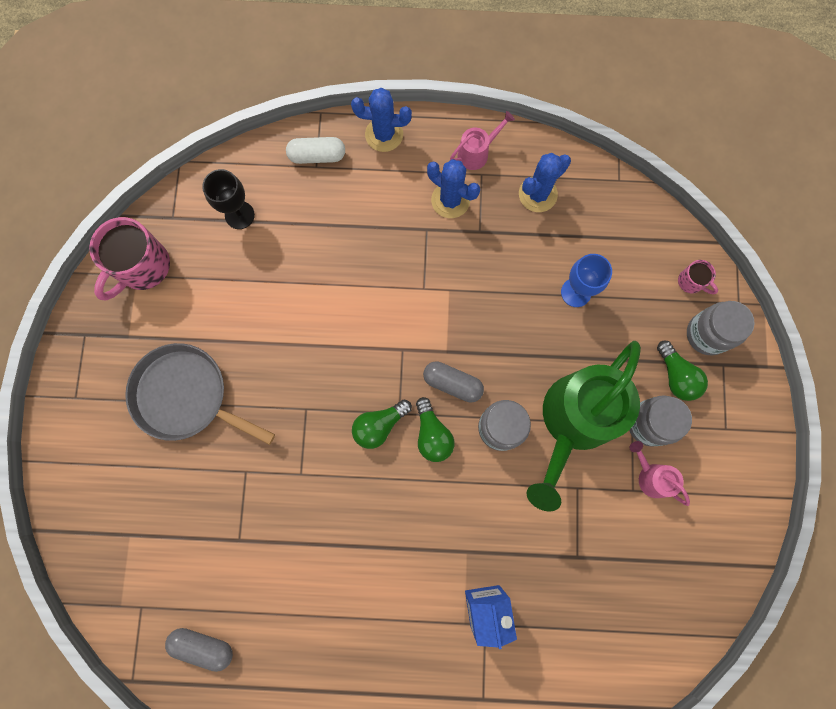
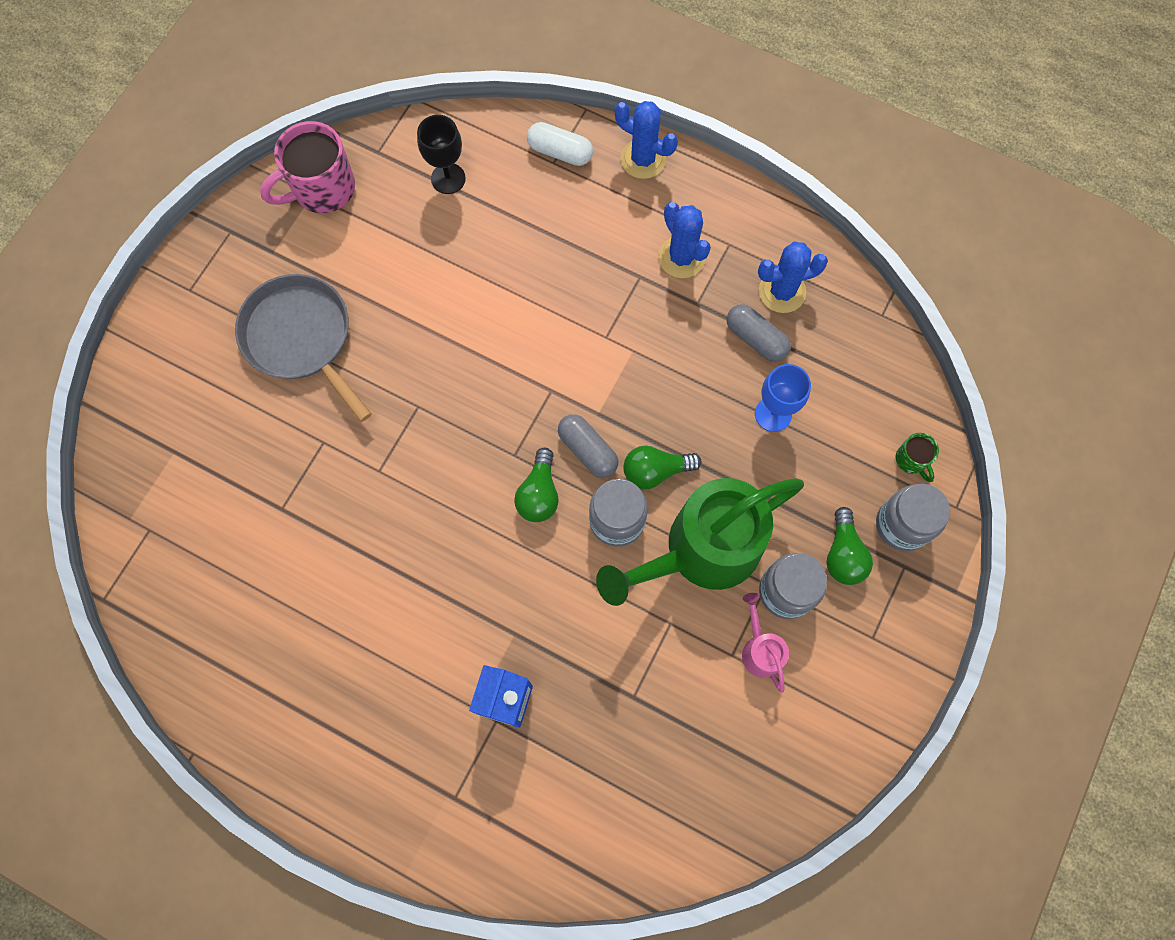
camera: 25 degrees right, 5 degrees down
grey capsule [165,628,233,672] -> grey capsule moved to [727,304,791,362]
green light bulb [352,399,412,449] -> green light bulb moved to [623,446,701,489]
pink watering can [450,111,515,170] -> none
pink mug [678,260,718,294] -> green mug [896,433,939,482]

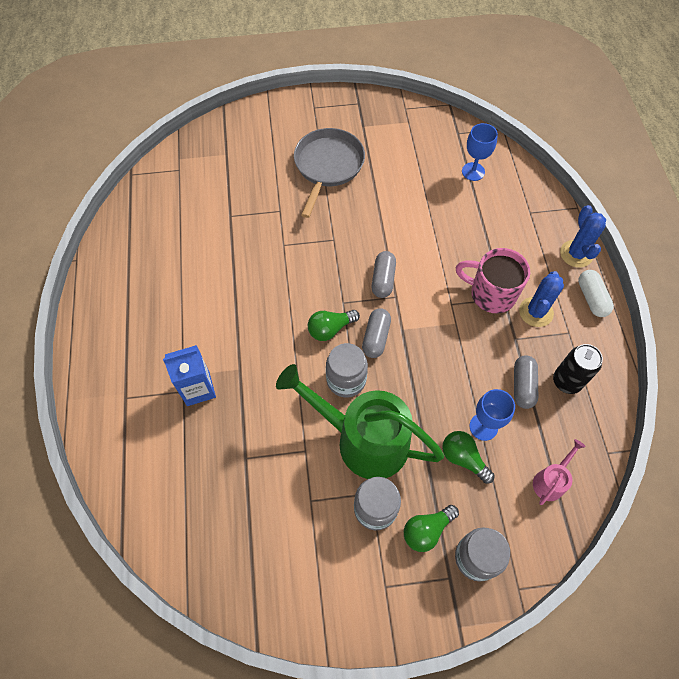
camera: 55 degrees right, 10 degrees down
pink mug [260,121,355,213] -> pink mug moved to [456,248,530,313]
black goblet [417,115,466,194] -> blue goblet [462,123,498,181]
white capsule [527,122,593,166] -> white capsule moved to [578,270,614,317]
green light bulb [623,446,701,489] -> green light bulb moved to [442,431,495,484]
pink watering can [742,593,789,693] -> pink watering can moved to [533,439,586,505]
blue cactus [758,241,828,313] -> black can [553,344,603,394]
green mug [896,433,939,482] -> none
none -> grey capsule [372,251,396,298]

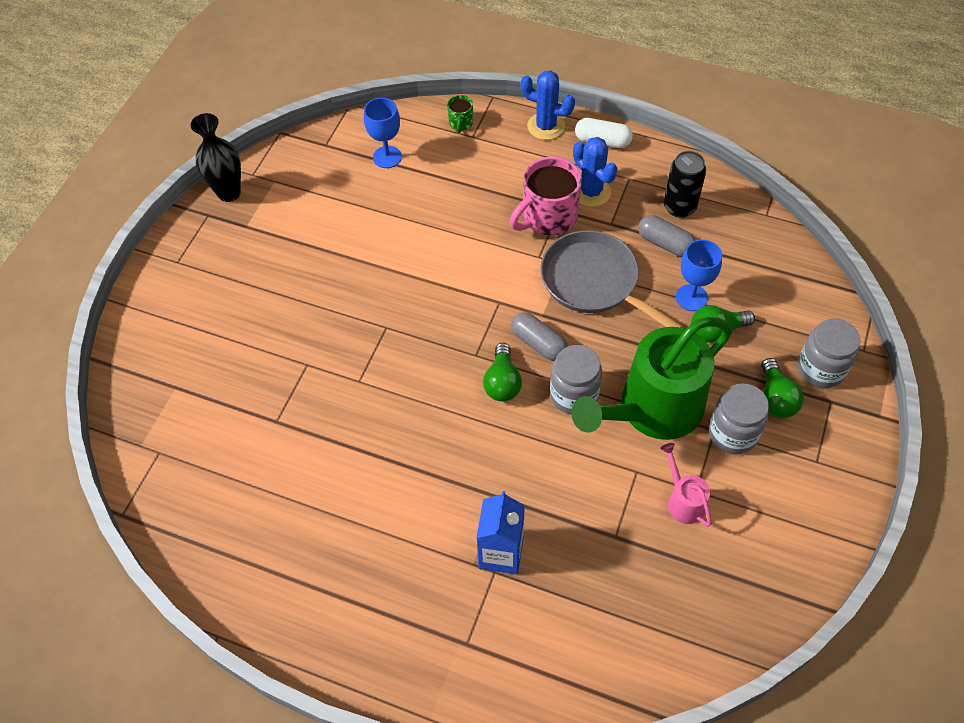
camera: 60 degrees left, 5 degrees down
grey pan [294,128,365,218] -> grey pan moved to [540,230,683,328]
grey capsule [372,251,396,298] -> none
pink watering can [533,439,586,505] -> pink watering can moved to [660,443,712,527]
none -> black vase [190,113,241,202]
none -> green mug [447,95,473,133]

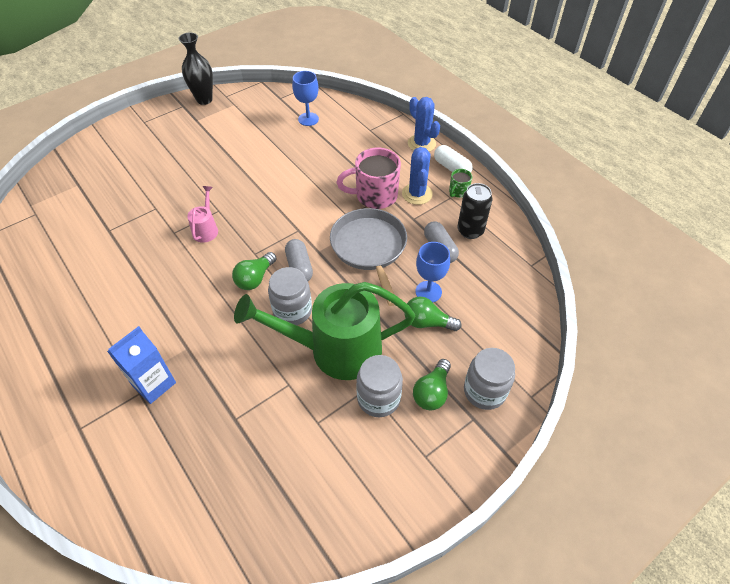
camera: 30 degrees right, 5 degrees down
green mug [447,95,473,133] -> green mug moved to [449,169,472,198]
pink watering can [660,443,712,527] -> pink watering can moved to [187,186,218,243]

